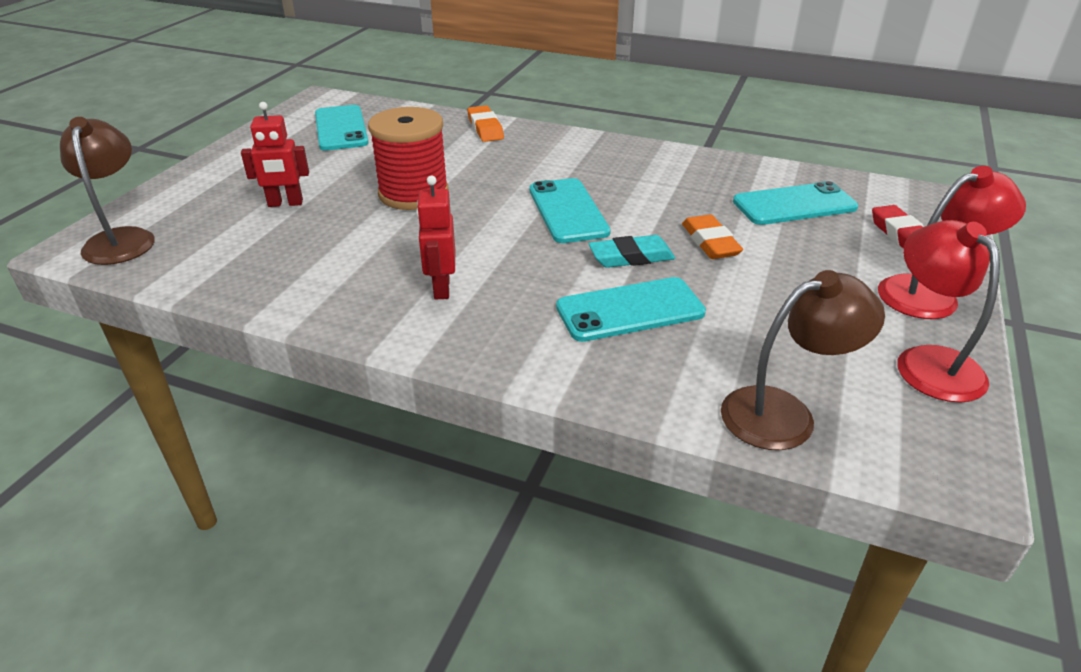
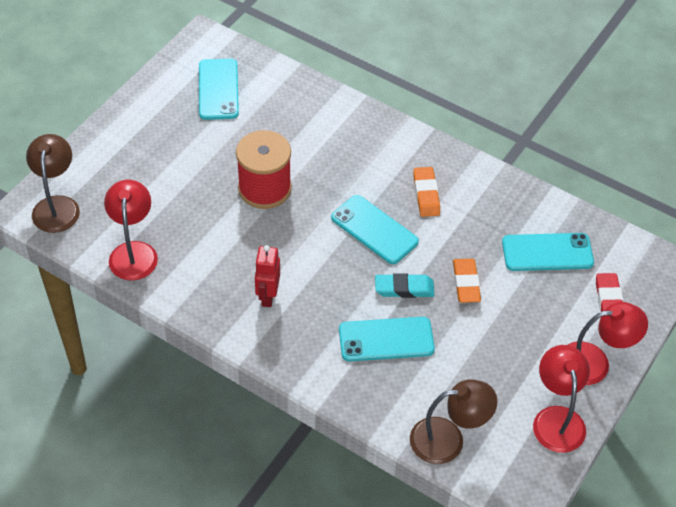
camera: 10 degrees right, 15 degrees up
red robot [241,102,309,207] -> none
orange eraser [467,105,504,142] -> orange eraser moved to [413,167,440,217]
turquoise phone [529,178,611,243] -> turquoise phone turned 45 degrees counterclockwise [331,195,419,264]
none -> red lamp [104,180,158,280]

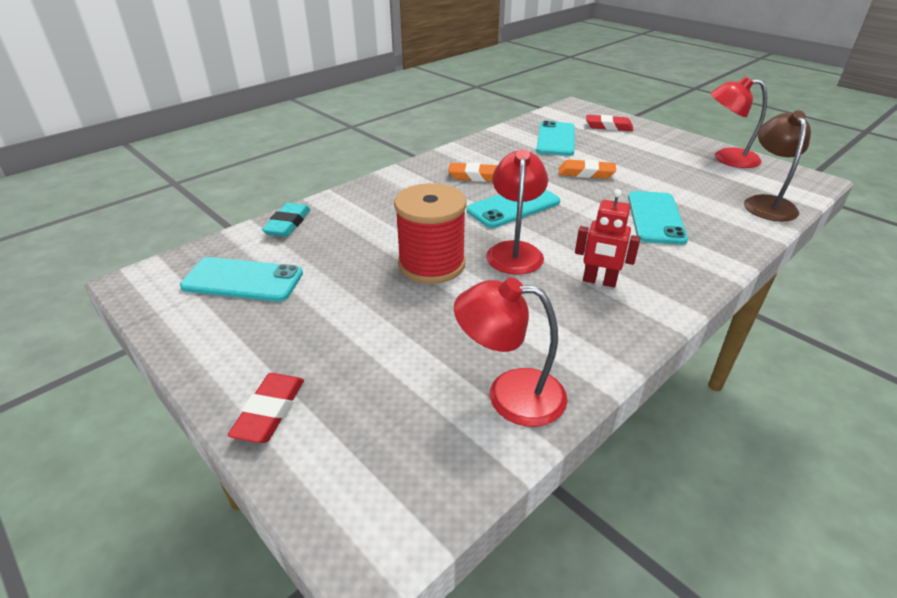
camera: 75 degrees left, 15 degrees down
brown lamp [26,134,80,233] -> none
turquoise eraser [375,273,434,298] -> turquoise eraser moved to [262,203,311,237]
red lamp [568,302,648,385] -> red lamp moved to [486,149,548,275]
none -> red eraser [228,373,304,443]

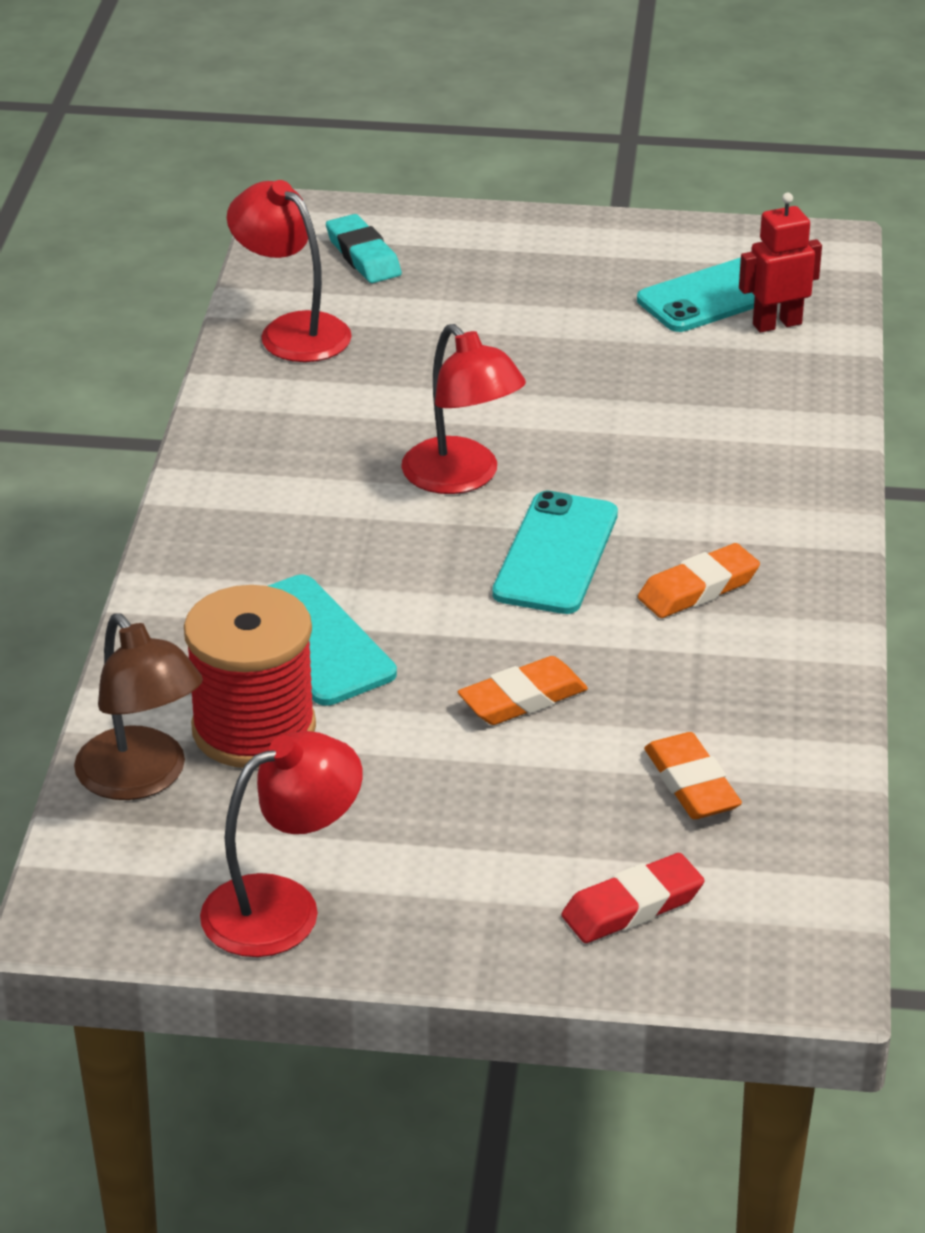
camera: 140 degrees right, 0 degrees up
red eraser [228,373,304,443] -> none
turquoise eraser [262,203,311,237] -> turquoise eraser moved to [326,214,402,283]
red spool [394,183,467,284] -> red spool moved to [184,585,316,768]
red lamp [454,277,568,427] -> red lamp turned 105 degrees counterclockwise [227,180,352,362]
turquoise phone [536,121,575,156] -> orange eraser [644,732,742,819]
red robot [575,189,641,288] -> red robot moved to [739,193,822,333]

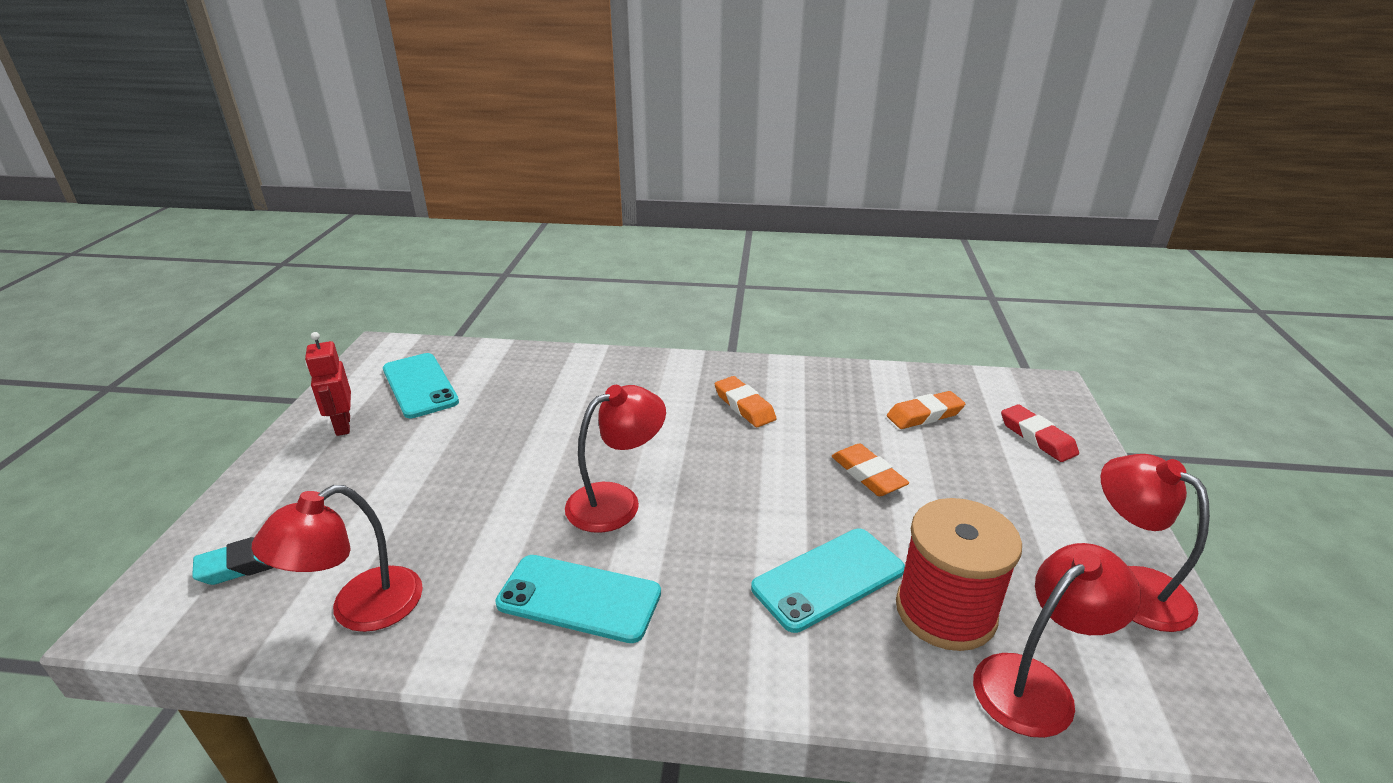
camera: 90 degrees left, 5 degrees down
brown lamp [74,613,203,800] -> red lamp [973,543,1141,738]
turquoise phone [492,491,618,614] -> turquoise phone moved to [495,555,661,643]
red robot [739,193,822,333] -> red robot moved to [305,332,351,436]

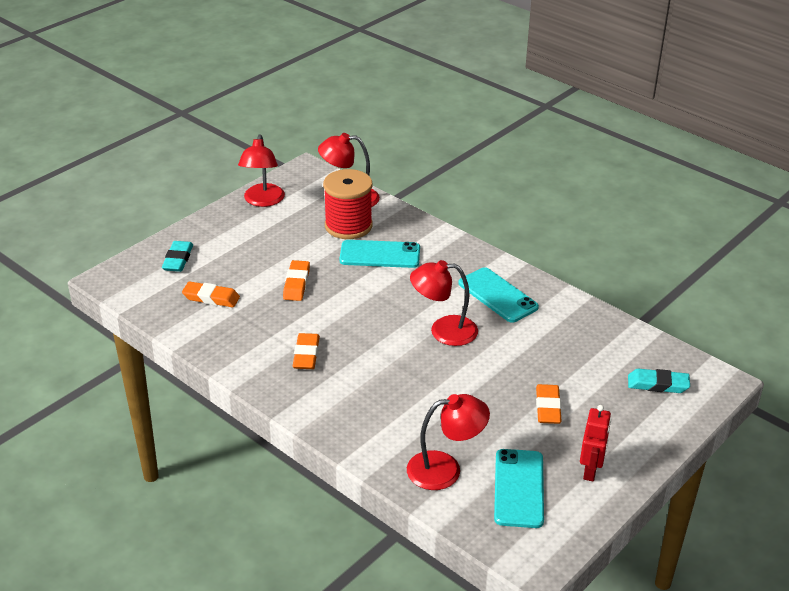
camera: 145 degrees left, 5 degrees up
red lamp [252,485,423,632] -> red lamp moved to [407,394,490,490]
red eraser [1001,404,1079,462] -> turquoise eraser [162,241,193,272]
none -> orange eraser [536,384,562,424]

